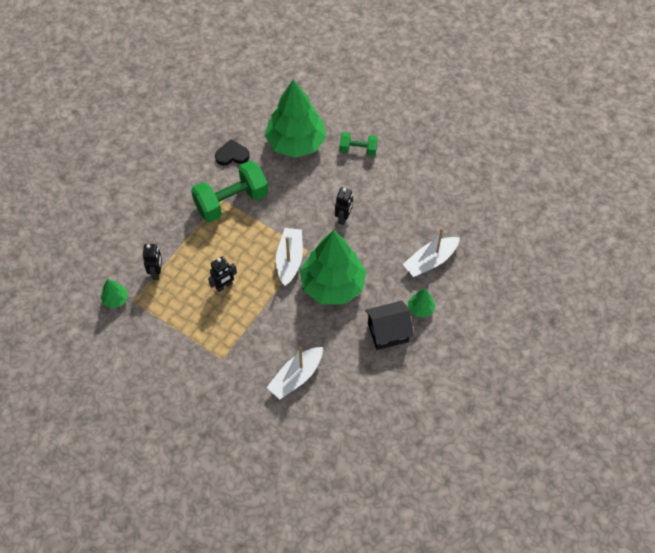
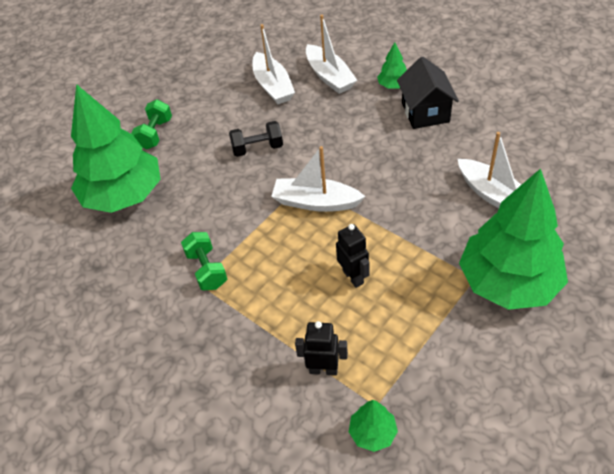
camera: 80 degrees left, 10 degrees down
green dumbbell [191,161,268,222] -> green dumbbell [181,232,227,290], size x0.54
black heart [215,139,250,166] -> none
green tree [300,230,366,305] -> green tree moved to [459,168,568,310]
black robot [335,187,353,225] -> black dumbbell [229,121,283,157]
none -> white boat [252,24,295,104]

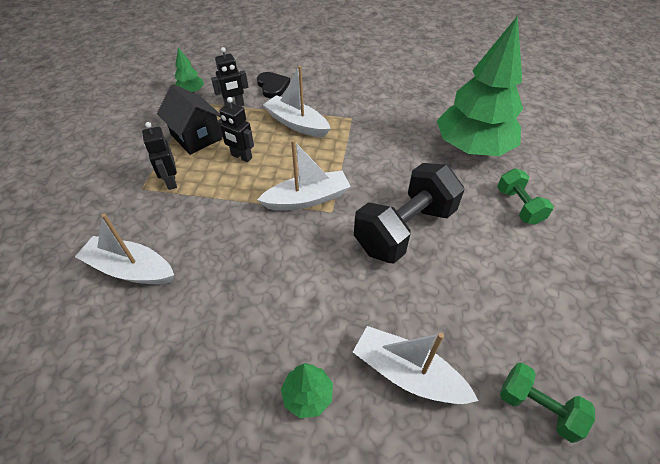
camera: 145 degrees right, 0 degrees up
green dumbbell [181,232,227,290] -> green dumbbell moved to [500,363,595,443]
black dumbbell [229,121,283,157] -> black dumbbell [354,163,465,264], size x1.86
white boat [252,24,295,104] -> white boat moved to [263,66,331,137]
black house [397,56,459,129] -> black house moved to [157,84,222,155]
green tree [459,168,568,310] -> none
none -> black robot [142,122,177,190]
none -> black heart [257,72,290,98]

